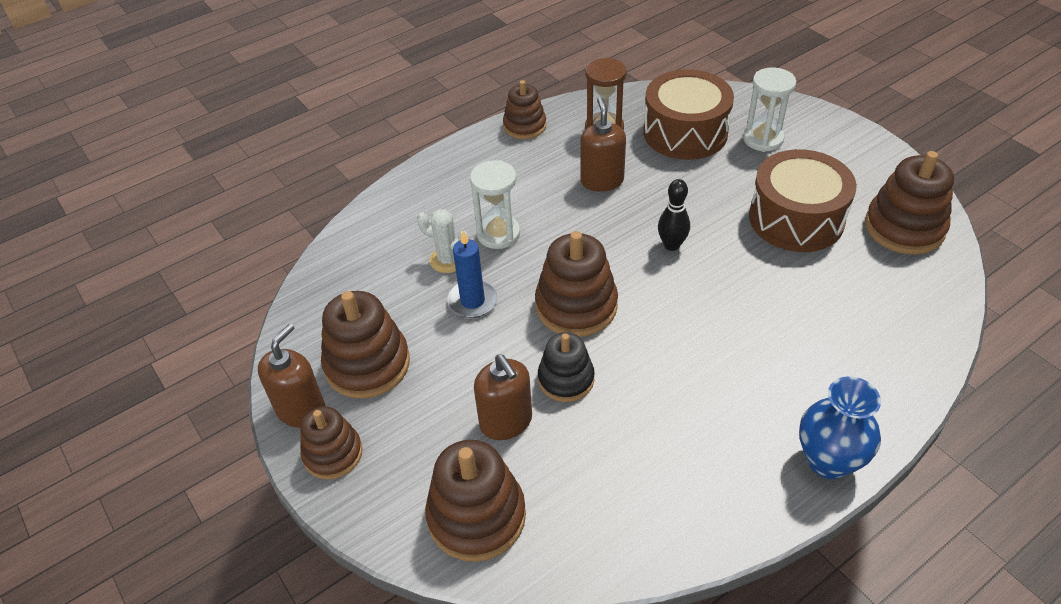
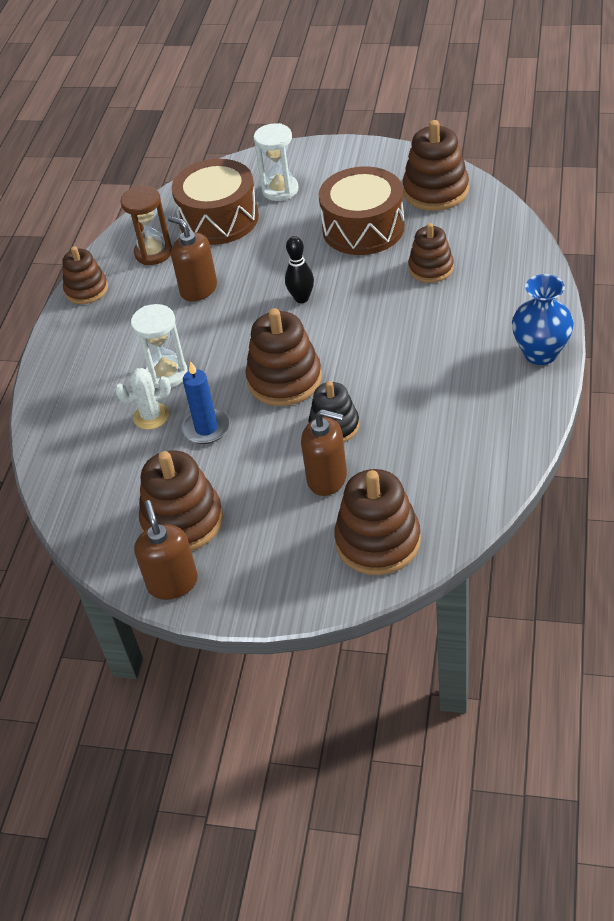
camera: 40 degrees left, 0 degrees up
brown stacking toy [300,406,362,480] -> brown stacking toy moved to [408,223,454,283]

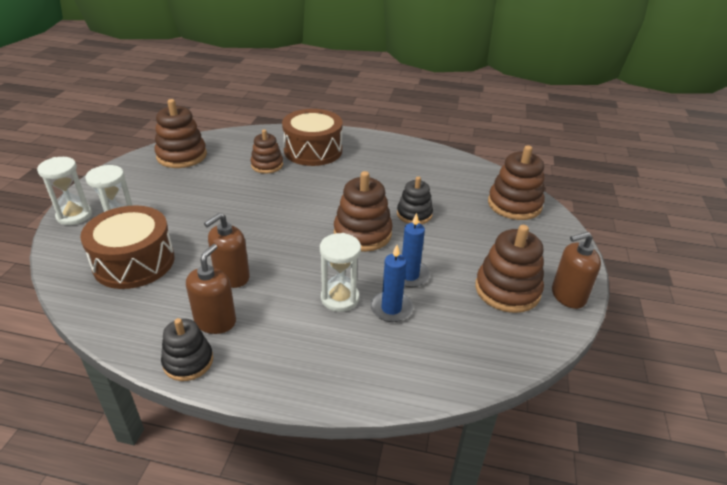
camera: 95 degrees left, 10 degrees down
brown stacking toy [62,246,108,304] -> black stacking toy [161,318,213,381]
white cactus [115,368,171,430] -> blue candle [370,245,413,322]
brown hourglass [120,186,172,265] -> none
black bowling pin [285,236,314,303] -> none
brown soap dispenser [301,409,347,496] -> brown soap dispenser moved to [186,244,236,334]
brown drum [318,166,405,255] -> brown drum moved to [282,109,342,166]
blue vase [512,274,574,365] -> none
none -> white hourglass [37,157,92,225]

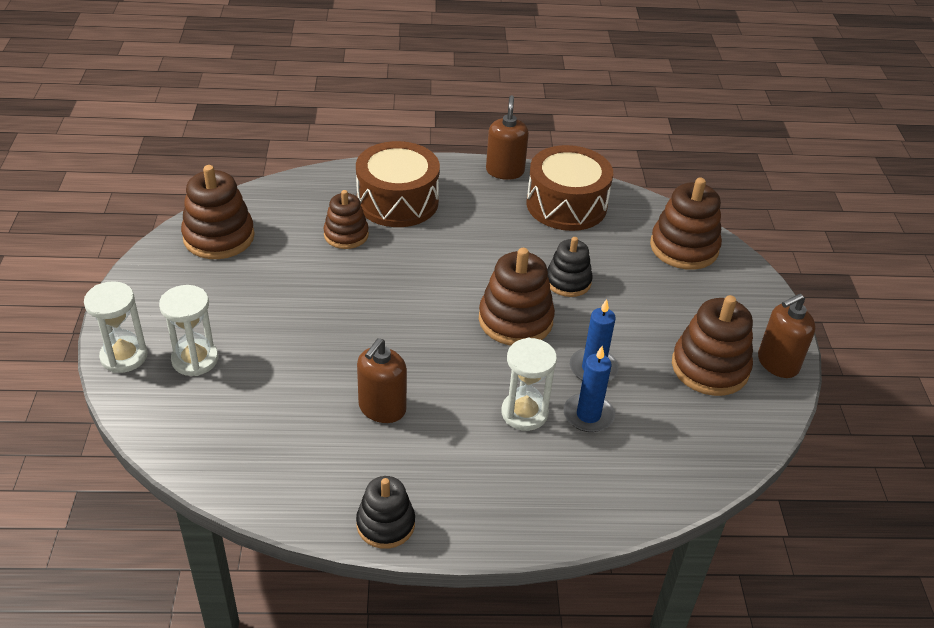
camera: 15 degrees left, 5 degrees up
brown drum [80,206,175,289] -> brown drum moved to [526,145,613,231]
brown soap dispenser [186,244,236,334] -> brown soap dispenser moved to [486,95,529,180]

